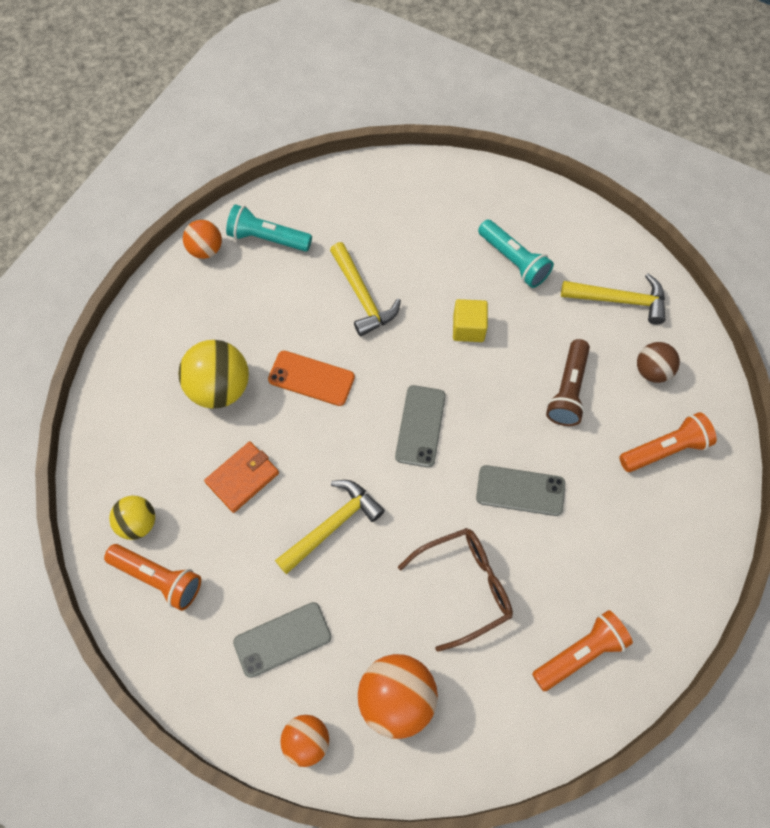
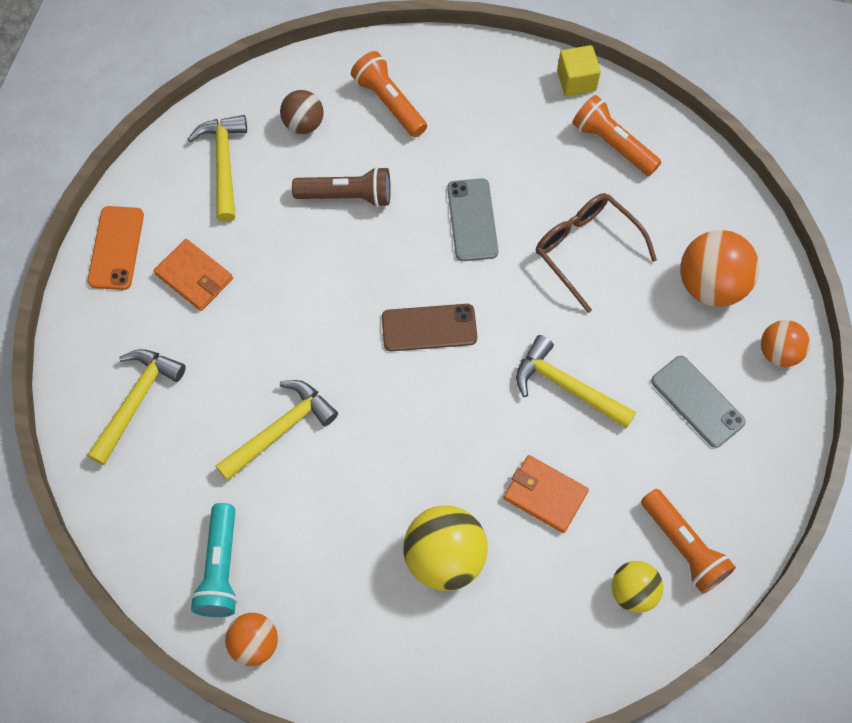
camera: 105 degrees left, 0 degrees up
orange flashlight [104,544,201,611] -> orange flashlight turned 135 degrees clockwise [641,489,736,594]
orange phone [268,351,355,406] -> orange phone moved to [87,206,144,290]
grey phone [395,385,446,468] -> brown phone [382,304,477,351]
yellow cube [453,299,488,342] -> yellow cube moved to [557,45,601,96]
turquoise flashlight [478,220,554,288] -> orange wallet [154,239,233,311]
none -> yellow hammer [87,349,186,465]

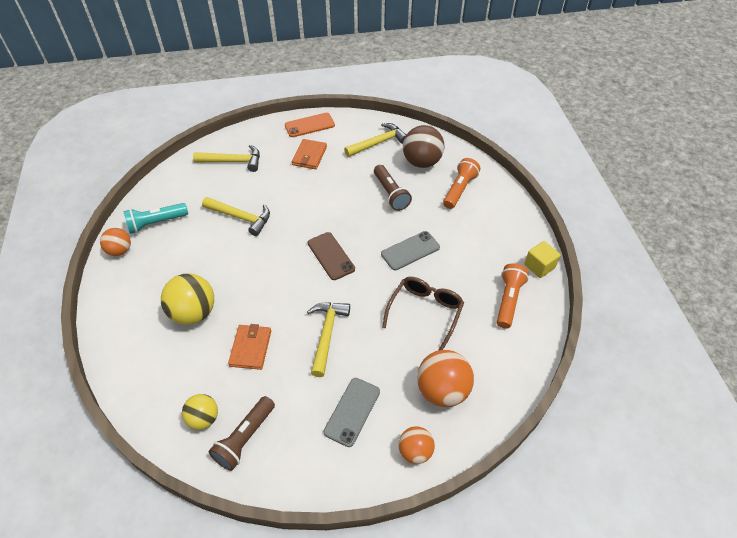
camera: 65 degrees right, 15 degrees down
brown ball [280,90,324,134] -> brown ball [403,125,444,168], size x1.65
orange flashlight [641,489,736,594] -> brown flashlight [209,396,275,471]

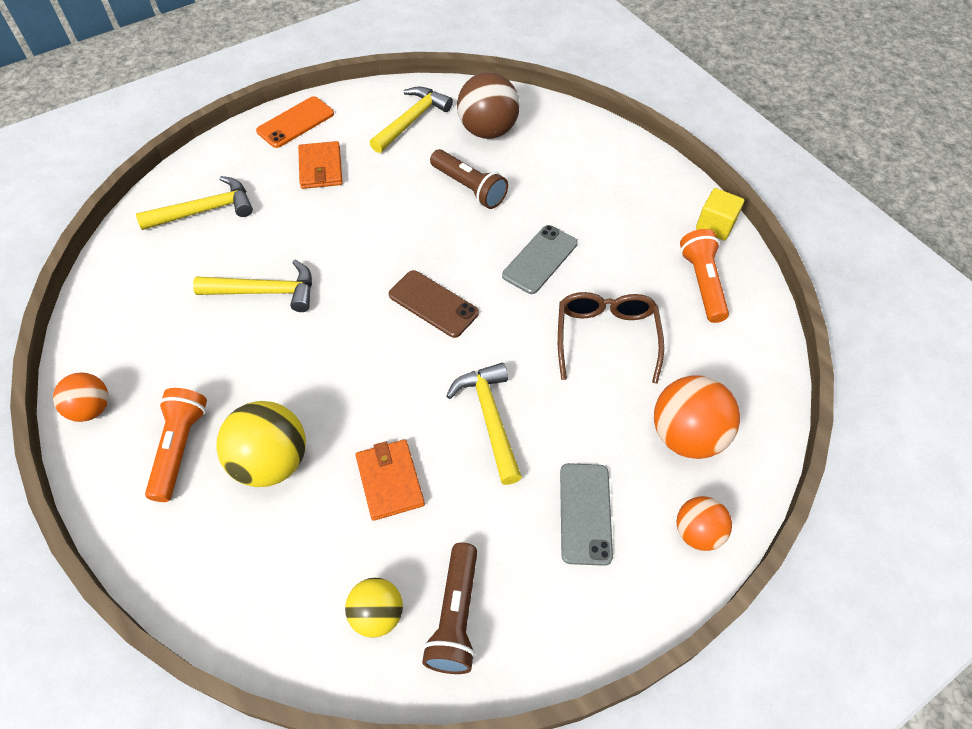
camera: 25 degrees left, 5 degrees up
turquoise flashlight [123,203,188,234] -> none
orange flashlight [443,158,481,209] -> orange flashlight moved to [145,388,207,502]

